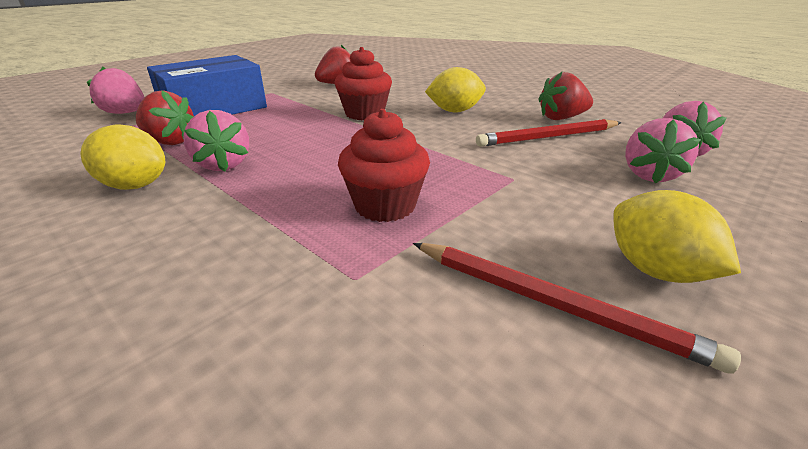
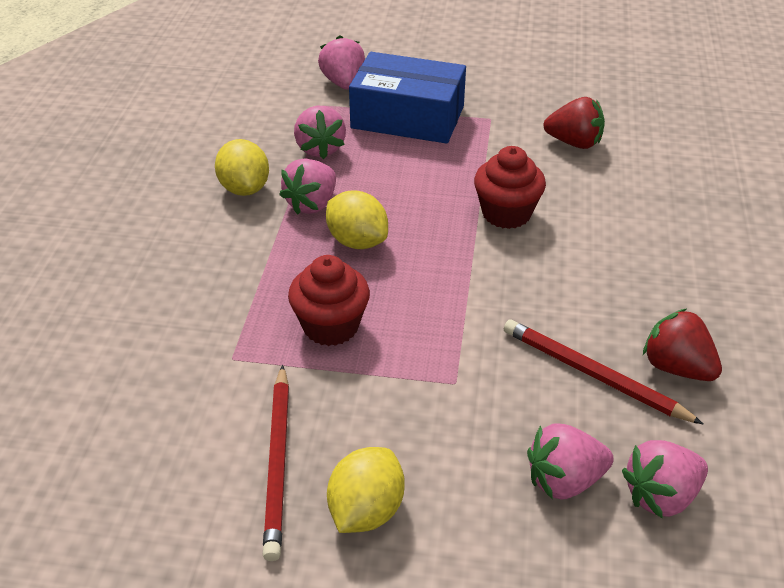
camera: 55 degrees right, 10 degrees up
red strawberry [136,90,194,145] -> pink strawberry [294,106,346,159]
yellow lemon [425,67,486,113] -> yellow lemon moved to [326,190,388,249]

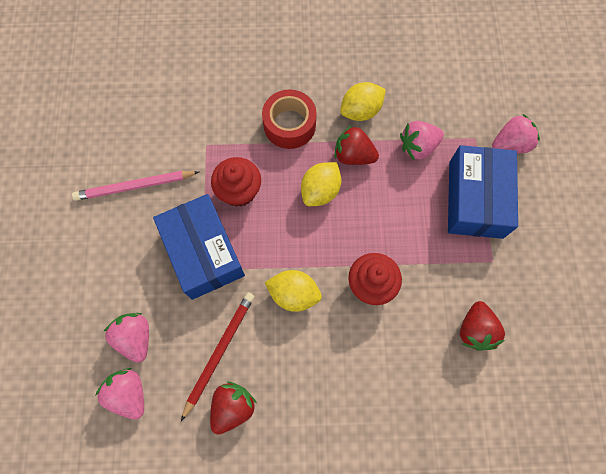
camera: 80 degrees right, 30 degrees up
red pencil [263,365,289,561] -> pink pencil [72,171,199,201]
pink strawberry [279,159,336,215] -> red strawberry [335,125,379,165]
yellow lemon [327,447,405,533] -> yellow lemon moved to [265,270,322,312]
none -> blue box [153,194,245,300]
none -> red tape [262,89,317,149]

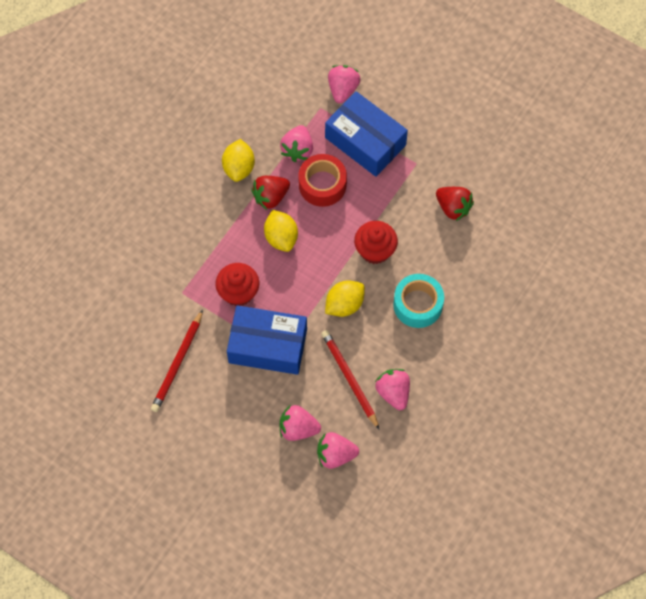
camera: 55 degrees left, 5 degrees down
pink pencil [72,171,199,201] -> red pencil [151,310,203,412]
red strawberry [210,381,257,434] -> pink strawberry [375,369,410,410]
red tape [262,89,317,149] -> red tape moved to [298,154,347,207]
none -> turquoise tape [393,274,444,328]

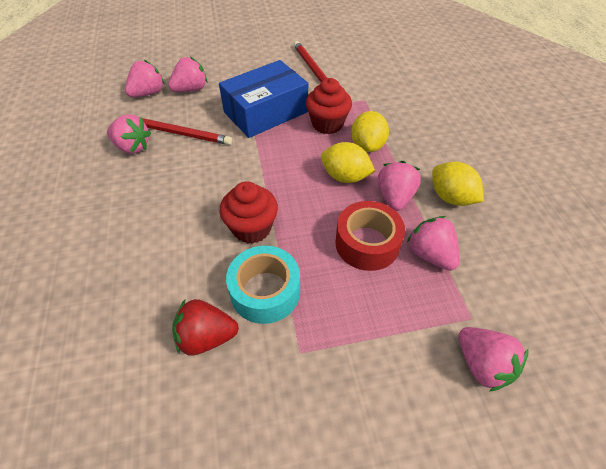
camera: 135 degrees right, 15 degrees down
red strawberry [251,176,290,210] -> pink strawberry [378,161,421,211]
blue box [325,91,408,177] -> none
yellow lemon [325,280,365,317] -> yellow lemon moved to [351,111,389,152]
turquoise tape [393,274,444,328] -> turquoise tape moved to [226,246,300,324]

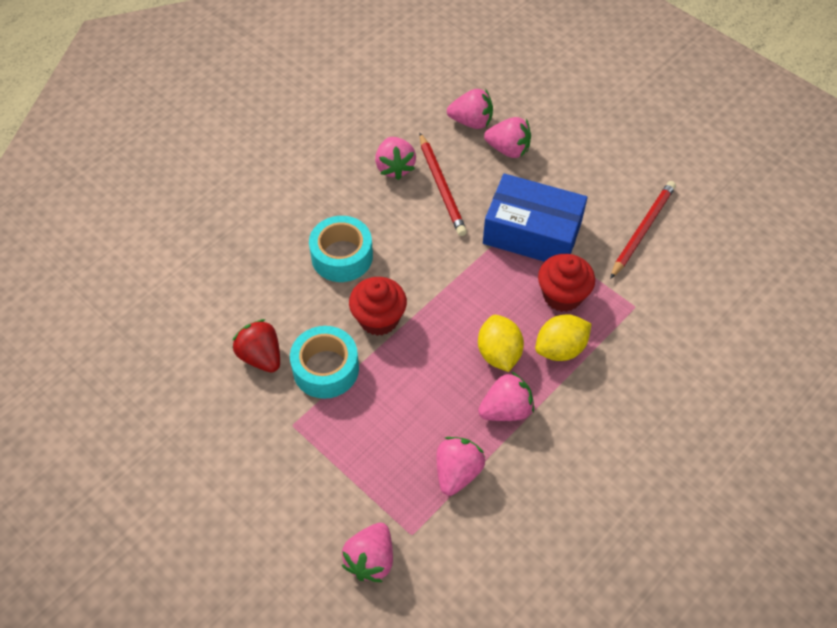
camera: 55 degrees right, 5 degrees up
red tape [335,201,405,271] -> none
yellow lemon [432,162,484,206] -> none
none -> turquoise tape [309,216,373,282]

